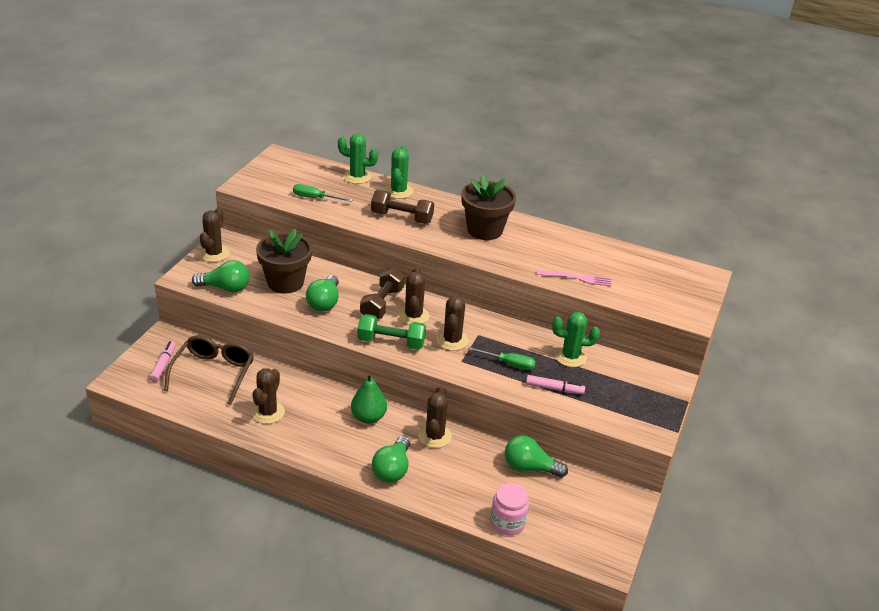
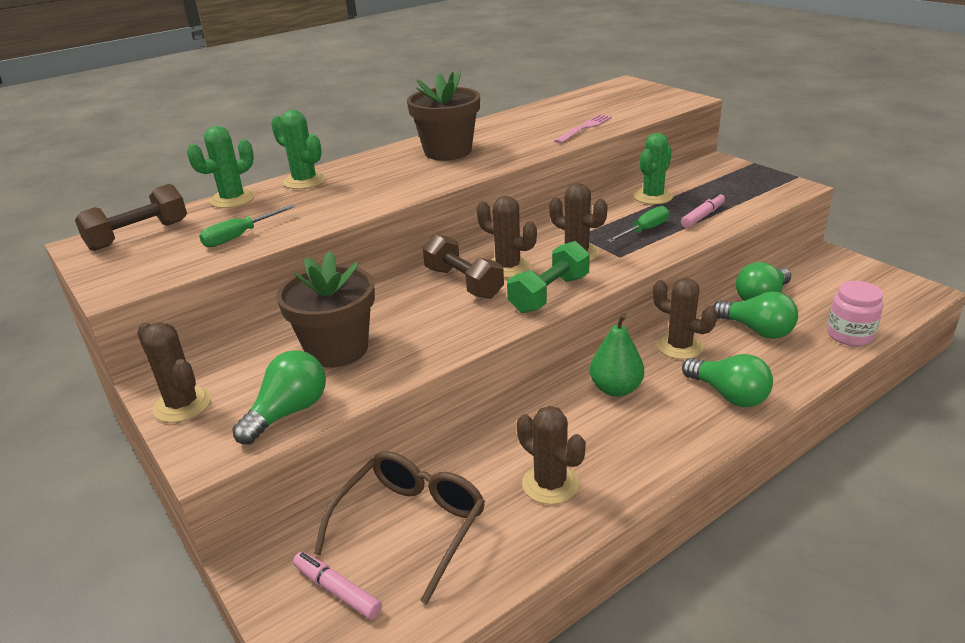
camera: 55 degrees left, 5 degrees down
brown glasses [164,335,254,405] -> brown glasses turned 75 degrees clockwise [314,451,485,604]
green light bulb [306,275,339,312] -> green light bulb moved to [713,291,798,339]
brown dumbbell [371,190,434,224] -> brown dumbbell moved to [75,184,187,251]

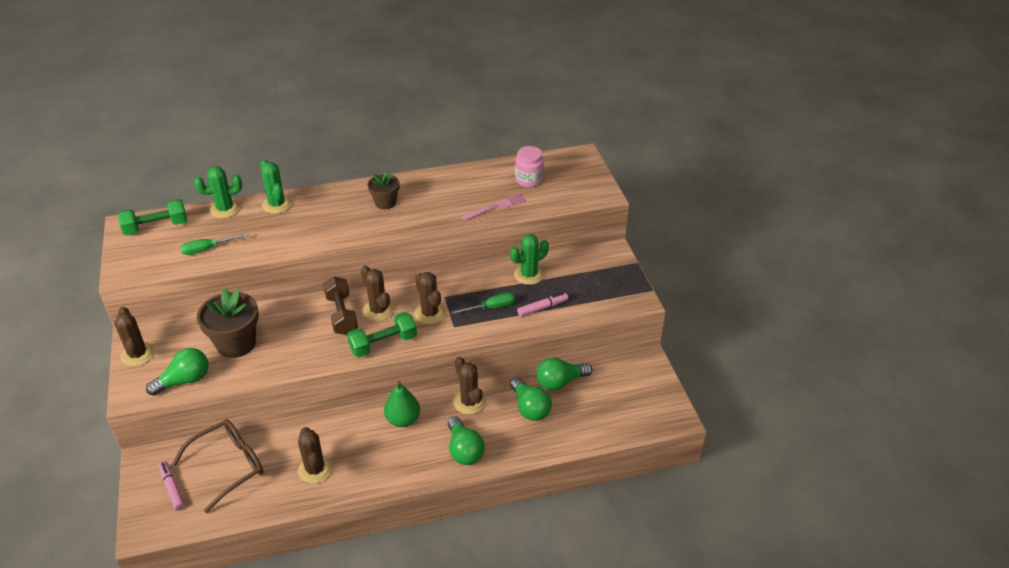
camera: 20 degrees right, 10 degrees up
brown dumbbell [75,184,187,251] -> green dumbbell [118,199,187,236]
brown flower pot [407,71,480,161] -> brown flower pot [368,171,399,209], size x0.60
pink jar [827,281,883,346] -> pink jar moved to [515,146,544,187]

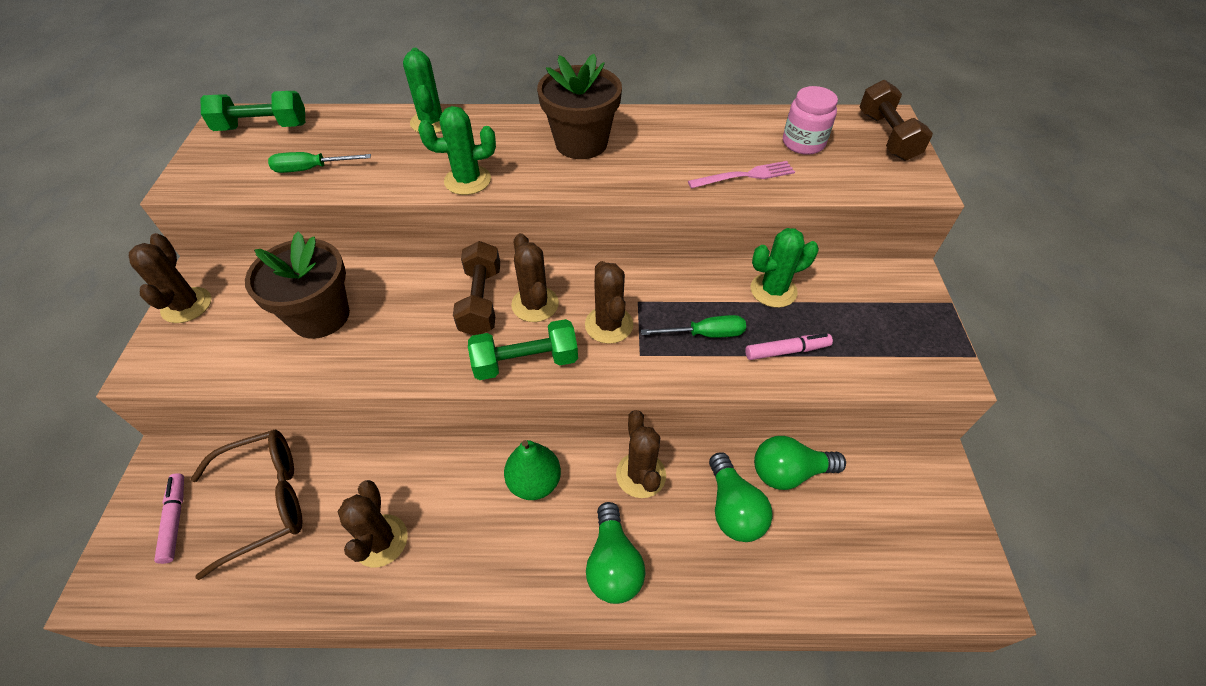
camera: 15 degrees right, 10 degrees up
green light bulb [146,348,209,396] -> none
green cactus [194,167,242,218] -> green cactus moved to [418,106,496,195]
brown flower pot [368,171,399,209] -> brown flower pot [537,54,622,159], size x1.68
none -> brown dumbbell [860,80,933,161]

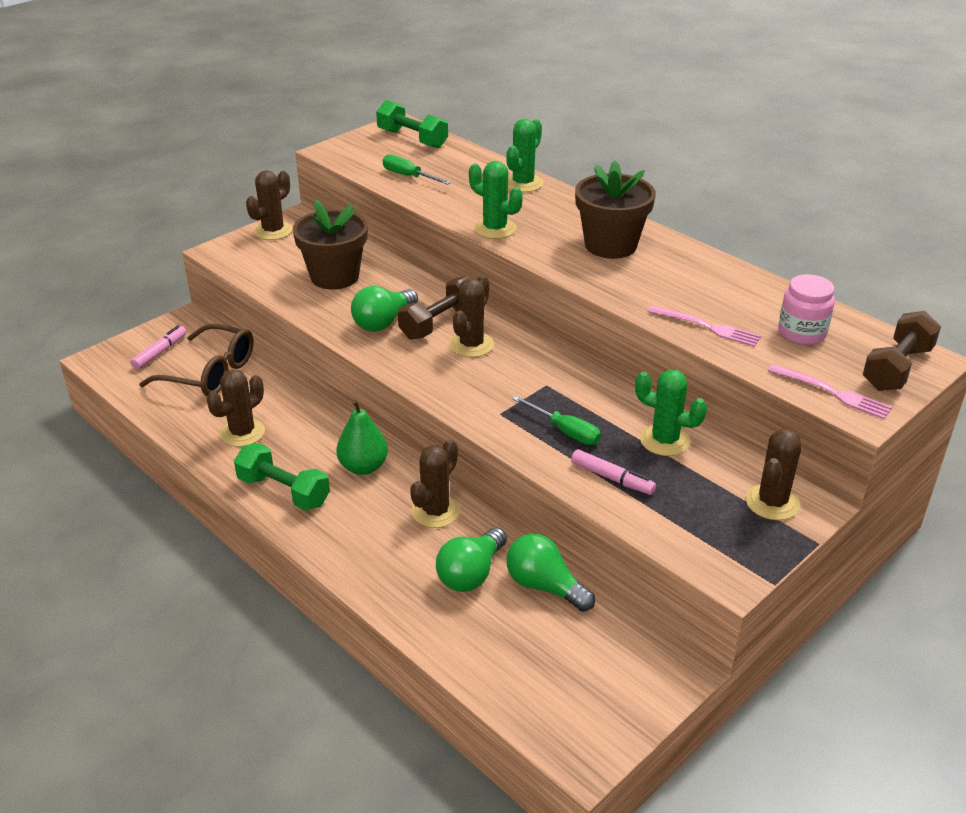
camera: 45 degrees right, 15 degrees down
green dumbbell [468,319,578,380] -> green dumbbell moved to [234,443,330,510]
brown cactus [585,261,633,344] -> brown cactus moved to [746,429,801,520]
green light bulb [586,502,646,604] -> green light bulb moved to [351,286,418,332]
none -> pink fork [768,364,892,419]

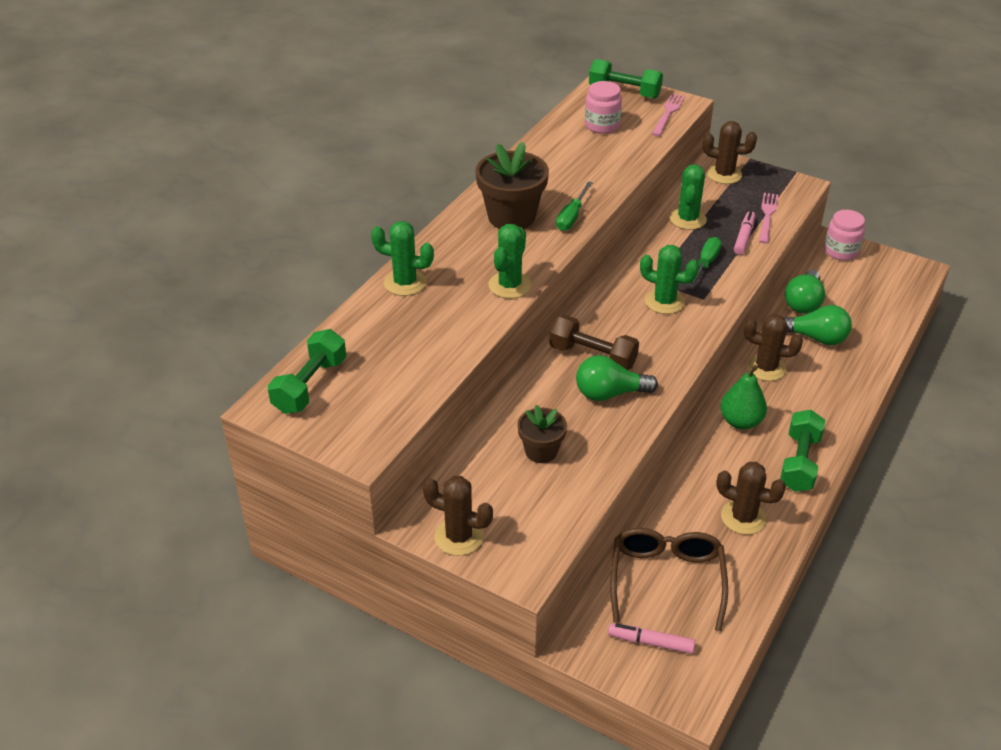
camera: 105 degrees left, 5 degrees up
brown flower pot [293,200,368,290] -> brown flower pot [517,405,567,463], size x0.60
green light bulb [351,286,418,332] -> green light bulb turned 150 degrees clockwise [576,355,658,401]
green screwdriver [383,154,451,185] -> green screwdriver moved to [556,181,593,231]
brown cactus [450,275,494,357] -> none
pink fork [647,305,762,347] -> pink fork moved to [759,193,778,244]
brown dumbbell [863,311,941,391] -> green dumbbell [589,59,663,98]
none -> green cactus [640,245,699,314]
none -> pink jar [824,210,865,260]

